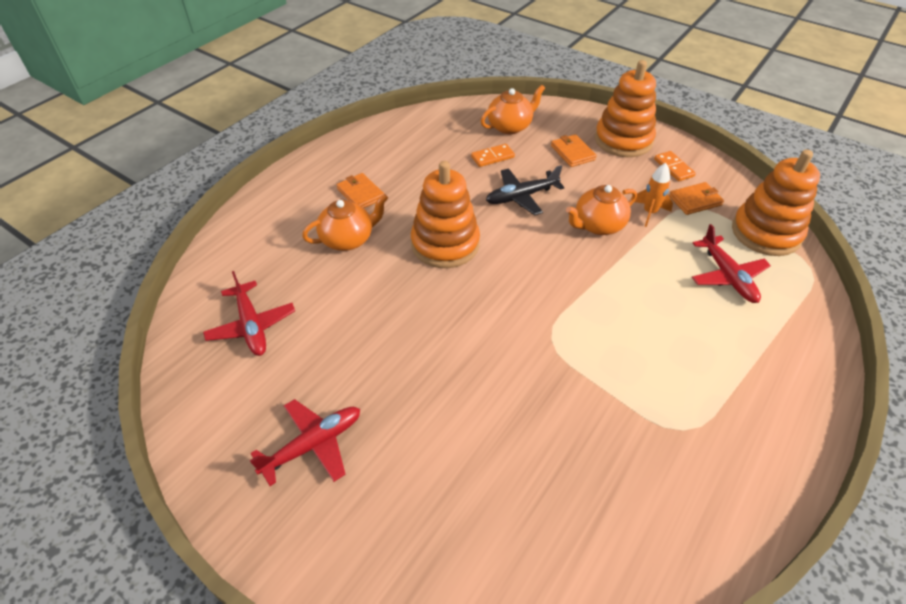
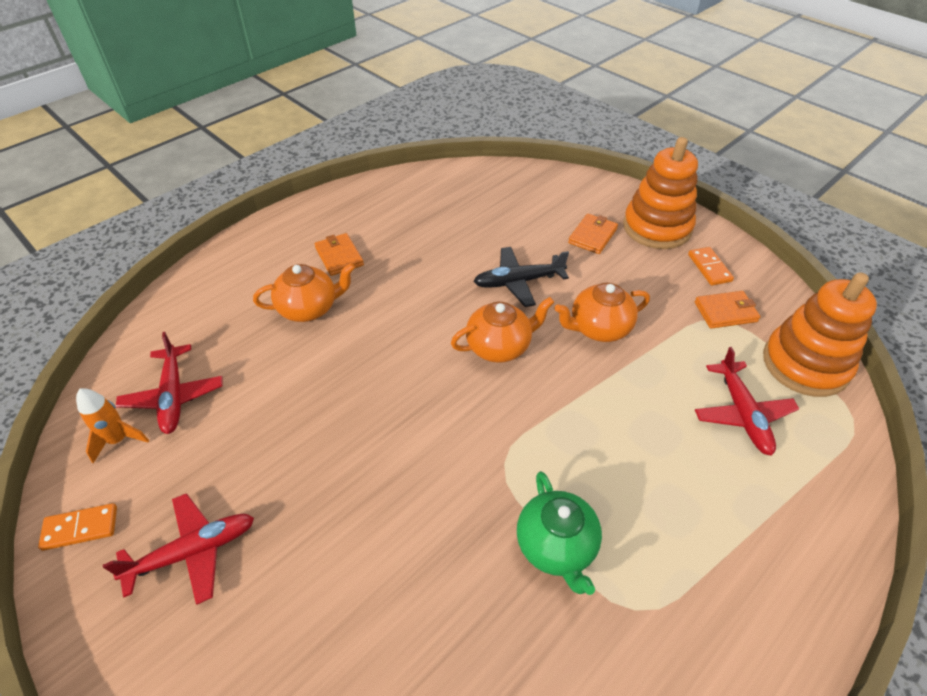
camera: 10 degrees right, 0 degrees up
orange stacking toy [411,161,480,268] -> none
orange domino [471,144,515,167] -> orange domino moved to [38,503,117,551]
orange teapot [481,85,545,134] -> orange teapot moved to [451,297,554,363]
orange wallet [551,134,596,167] -> orange wallet turned 45 degrees clockwise [568,214,618,254]
orange rocket [635,163,673,227] -> orange rocket moved to [76,388,149,463]
none -> green teapot [517,471,602,595]

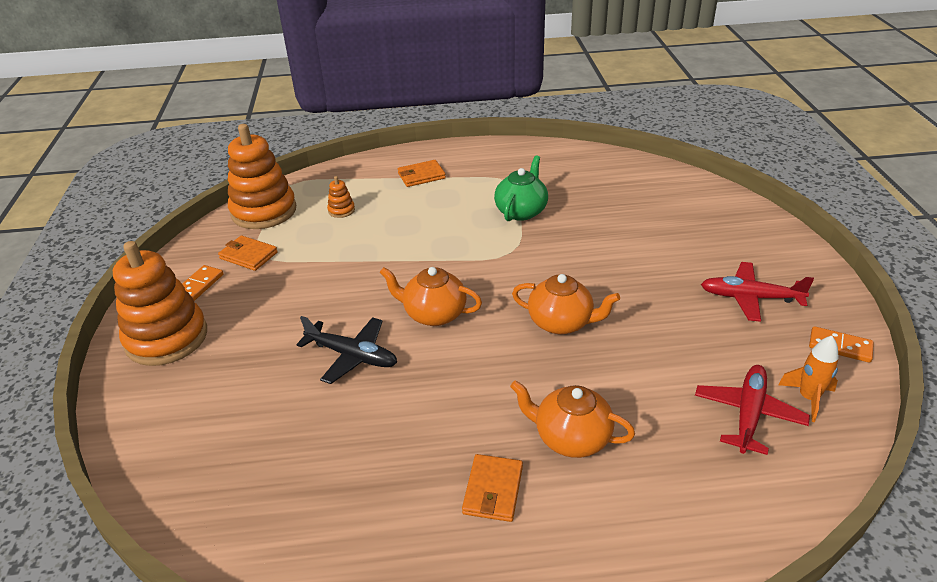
camera: 140 degrees left, 10 degrees down
orange teapot [554,283,650,342] -> orange teapot moved to [512,274,620,334]
orange wallet [568,214,618,254] -> orange wallet moved to [398,160,446,187]
red plane [695,347,799,456] -> orange stacking toy [327,176,355,218]

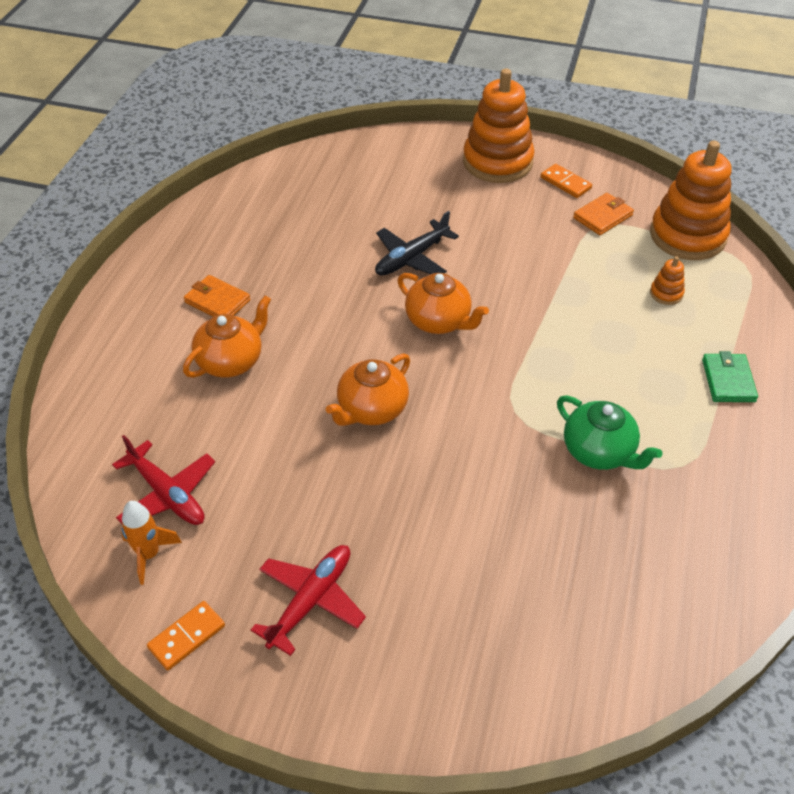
camera: 110 degrees right, 10 degrees up
orange teapot [380,267,482,326] -> orange teapot turned 90 degrees clockwise [398,273,489,334]
orange wallet [398,160,446,187] -> green wallet [702,351,758,402]

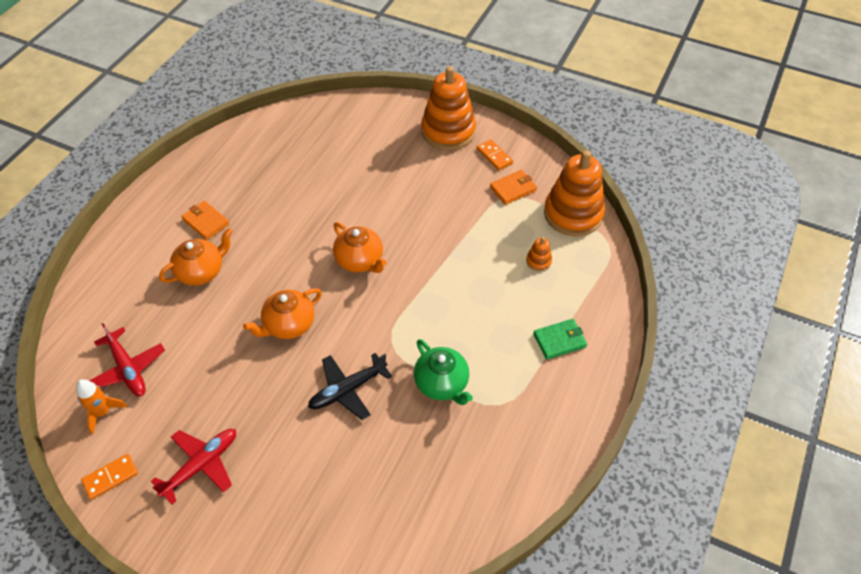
camera: 10 degrees right, 5 degrees up
black plane [375,211,459,275] -> black plane moved to [308,353,392,420]
green wallet [702,351,758,402] -> green wallet turned 60 degrees clockwise [533,319,587,360]

